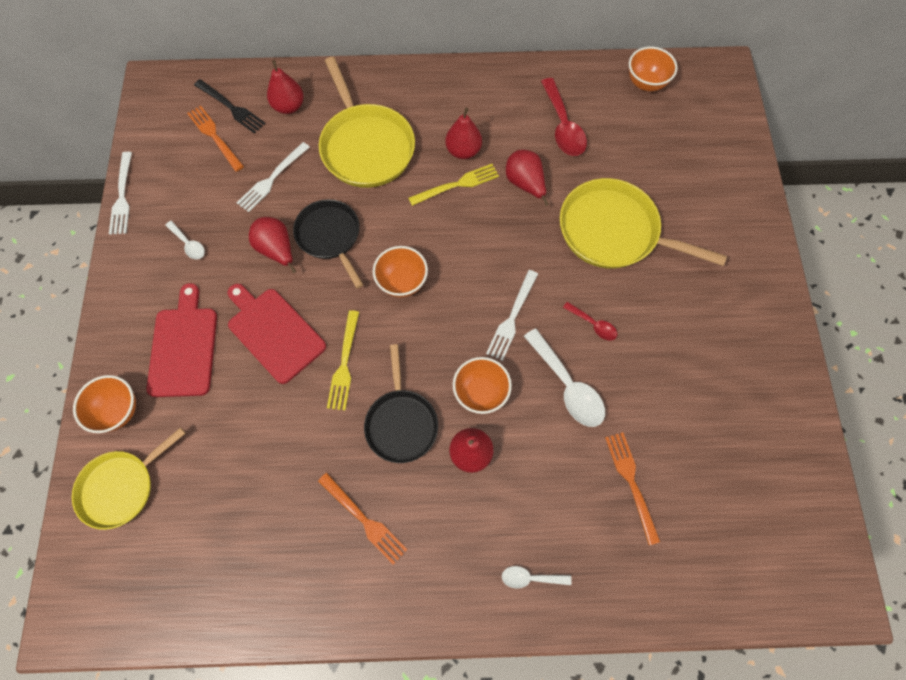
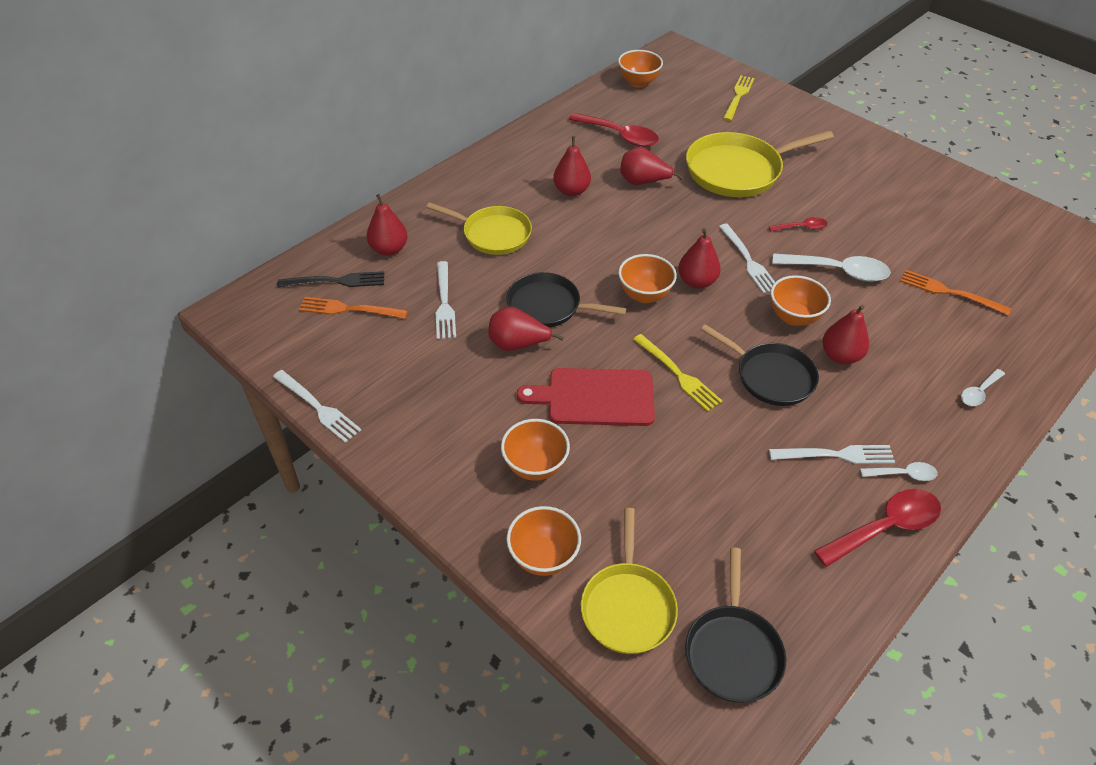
camera: 45 degrees left, 20 degrees down
red cutting board [146,283,217,397] -> orange bowl [501,419,570,481]
white spoon [165,221,205,260] -> white spoon moved to [860,462,938,481]
orange fork [318,473,408,565] -> white fork [769,445,895,464]
yellow pan [319,57,415,188] -> yellow pan [426,202,532,255], size x0.66
yellow fork [409,164,499,206] -> yellow fork moved to [723,75,754,121]
none -> red pear [678,228,721,289]
none -> black pan [685,547,786,703]
none -> red spoon [814,489,941,567]

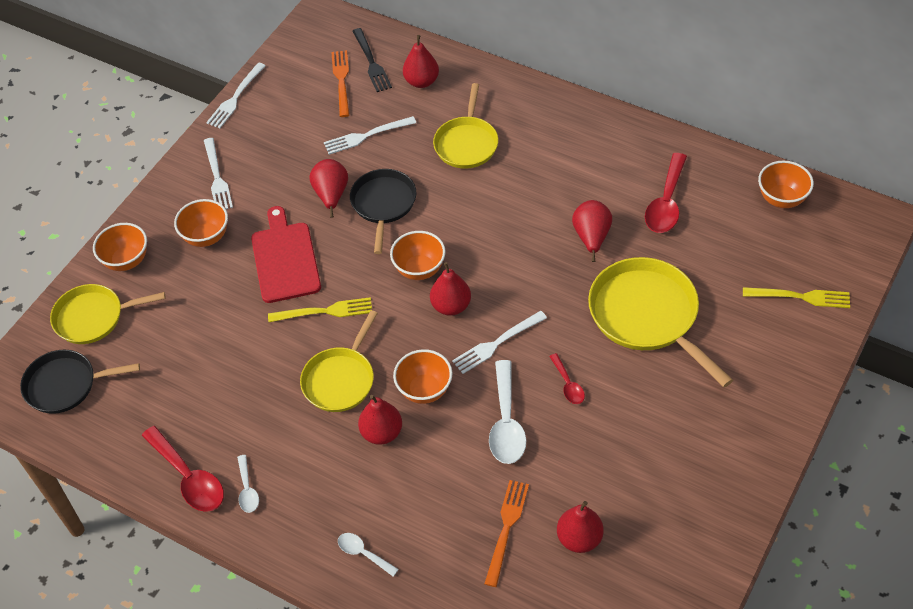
camera: 80 degrees right, 5 degrees up
red pear [553,136,591,197] -> red pear moved to [557,501,604,553]
yellow fork [633,334,722,412] -> yellow fork turned 135 degrees counterclockwise [268,297,372,322]
black pan [701,324,819,406] -> yellow pan [300,310,378,412]
white fork [769,445,895,464] -> white fork moved to [204,138,233,209]

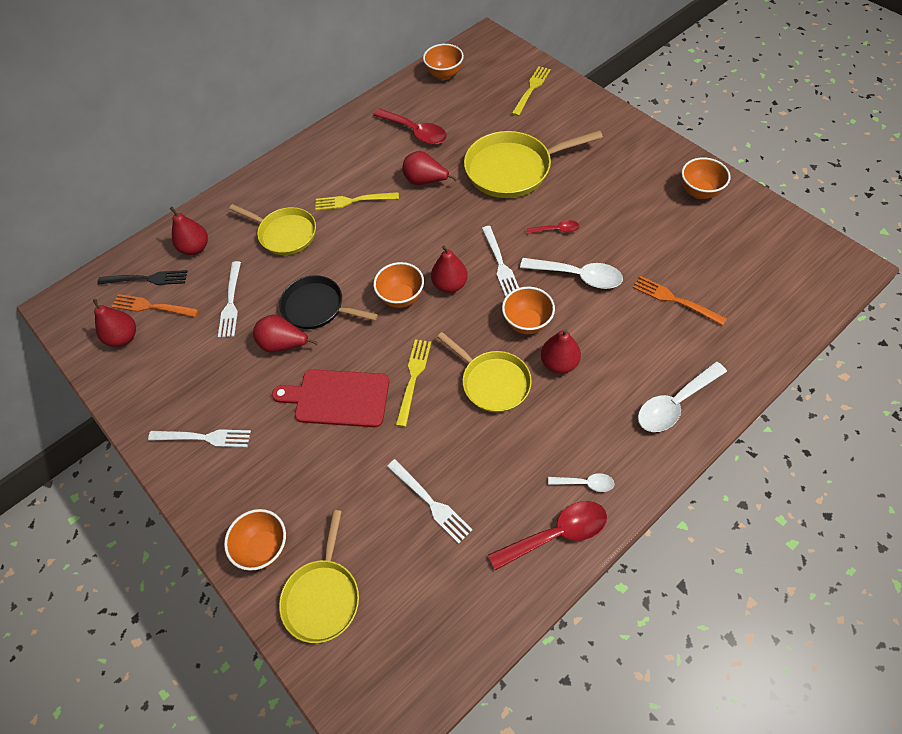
camera: 70 degrees left, 5 degrees up
black pan [20,350,140,414] -> none
orange bowl [174,199,228,247] -> orange bowl moved to [681,157,731,199]
white fork [206,63,266,128] -> white fork moved to [387,459,473,544]
white spoon [338,533,399,577] -> white spoon [638,361,727,432], size x1.86
red pear [557,501,604,553] -> red pear moved to [93,299,136,347]
none -> yellow fork [316,192,399,210]

